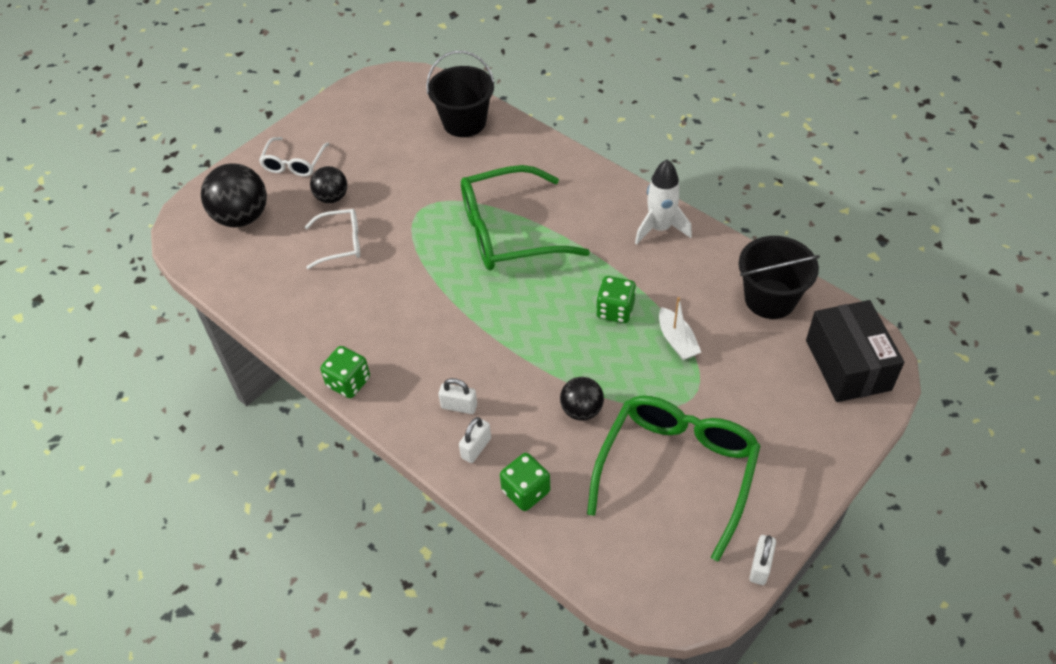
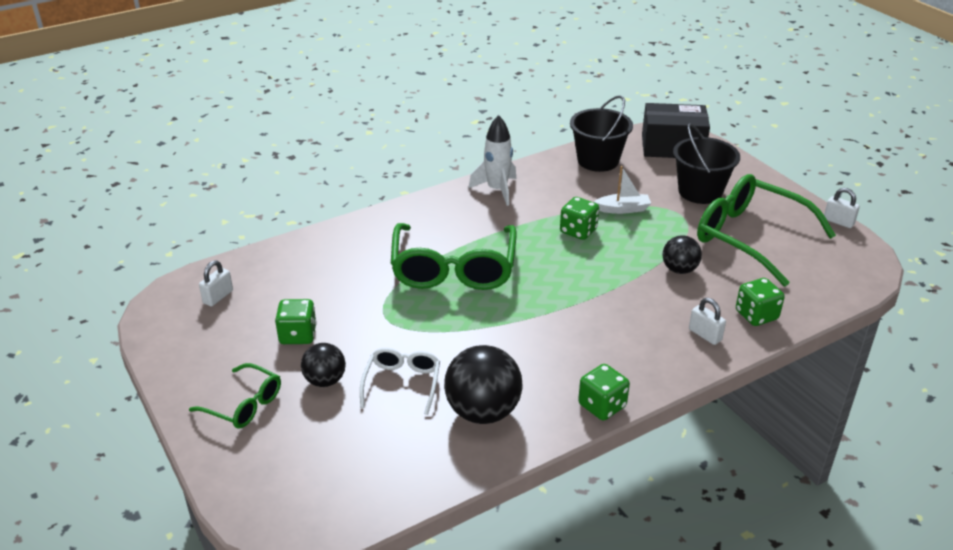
camera: 75 degrees left, 15 degrees down
black ball [201,164,267,227] -> black ball moved to [444,345,523,424]
white glasses [259,137,330,177] -> green glasses [189,363,281,428]
black bucket [426,51,495,137] -> black bucket moved to [673,123,740,204]
white padlock [438,378,477,414] -> white padlock moved to [199,260,233,307]
none -> green dice [275,299,317,344]

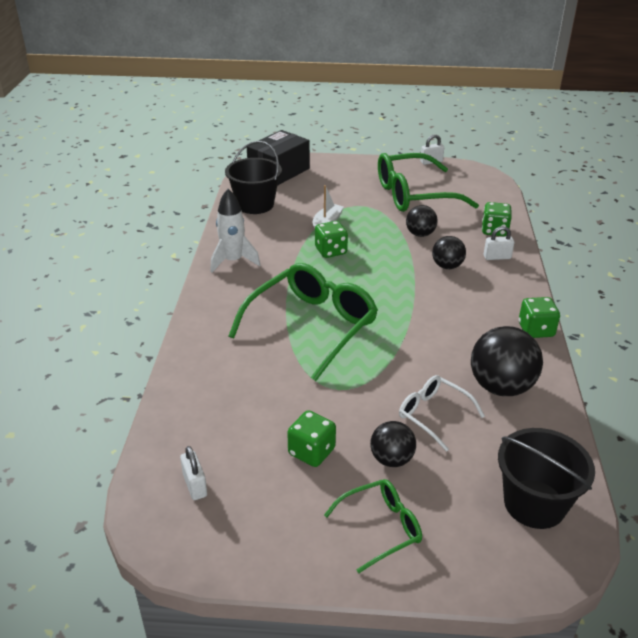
camera: 55 degrees left, 0 degrees up
green glasses [391,223,517,290] -> green glasses turned 90 degrees counterclockwise [229,263,378,381]
black bucket [673,123,740,204] -> black bucket moved to [498,428,595,529]
none -> black ball [432,236,466,269]

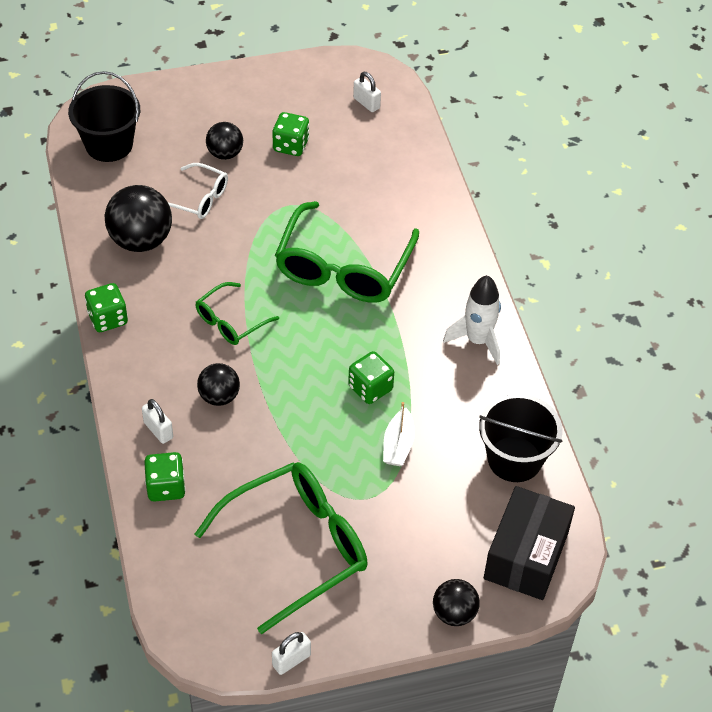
camera: 160 degrees right, 15 degrees up
green glasses [324,479,422,573] -> green glasses moved to [196,282,279,345]
black ball [406,205,438,237] -> black ball moved to [433,579,480,626]
white padlock [484,226,514,260] -> white padlock turned 75 degrees clockwise [142,399,173,444]

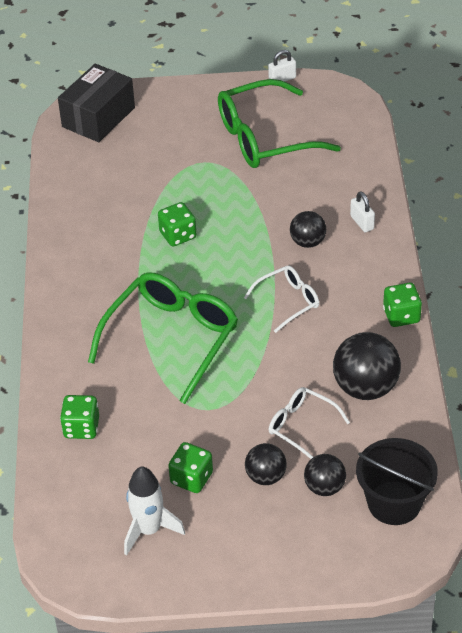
camera: 165 degrees left, 5 degrees down
green dice [144,452,186,502] -> green dice moved to [60,395,99,439]
green glasses [196,282,279,345] -> white glasses [244,266,319,333]
white padlock [353,72,381,112] -> none
white boat [383,402,415,466] -> none
black ball [433,579,480,626] -> black ball moved to [304,454,346,496]
white rocket [443,275,501,365] -> white rocket moved to [124,467,185,556]
black bucket [479,394,563,482] -> none

